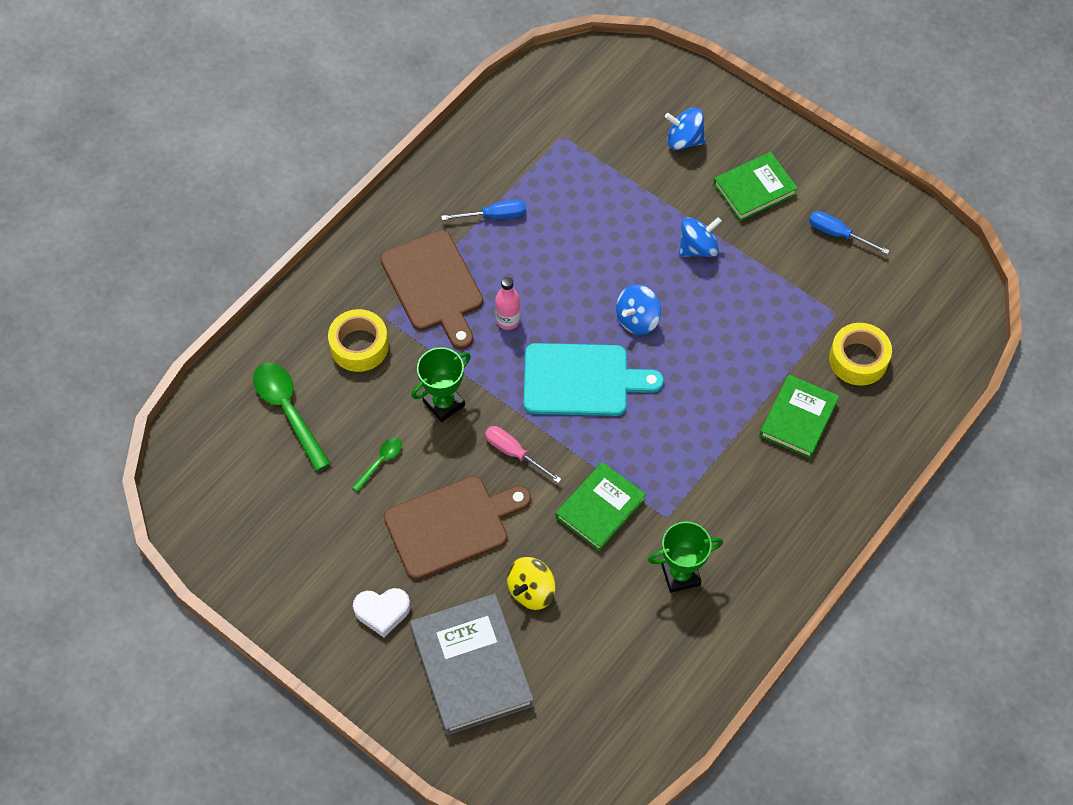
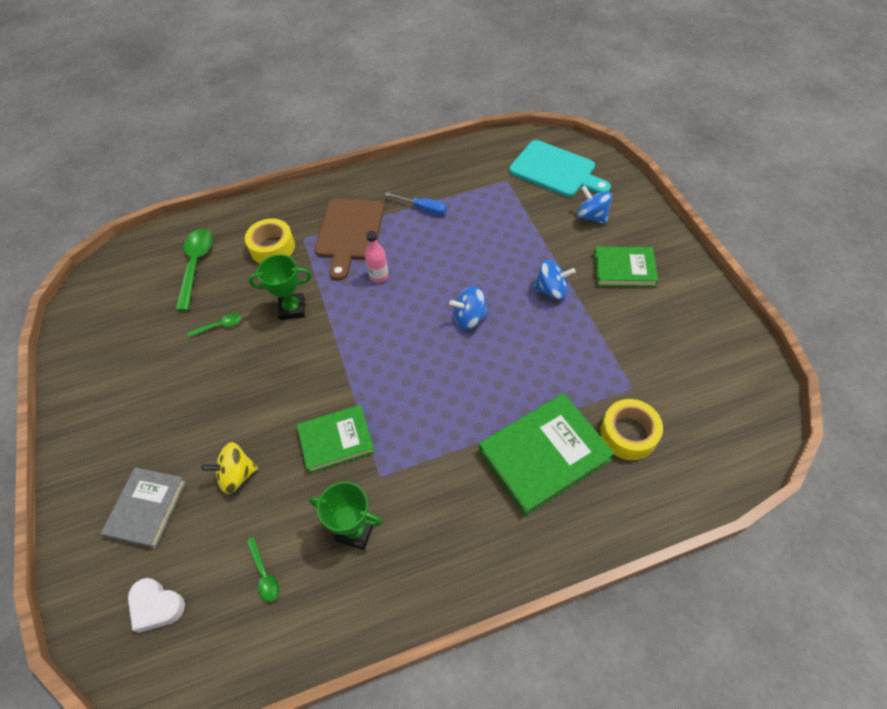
camera: 35 degrees right, 5 degrees down
white heart [353,588,411,637] -> white heart moved to [128,578,185,633]
brown cutting board [384,476,531,580] -> none
grey book [410,594,534,735] -> grey book [101,467,187,549], size x0.65
pink screwdriver [485,426,561,483] -> none
turquoise cutting board [524,343,664,416] -> turquoise cutting board moved to [509,140,611,197]
green book [759,375,839,458] -> green book [479,393,614,516], size x1.54
blue screwdriver [809,211,890,254] -> none
none -> green spoon [246,537,279,602]

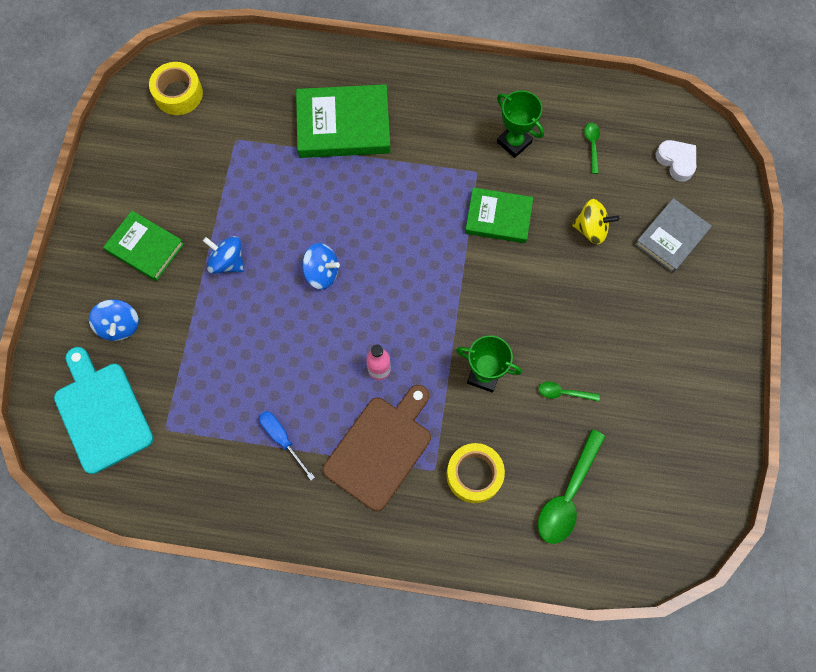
camera: 155 degrees left, 15 degrees up
yellow tape [600,399,663,460] -> yellow tape moved to [149,62,203,115]

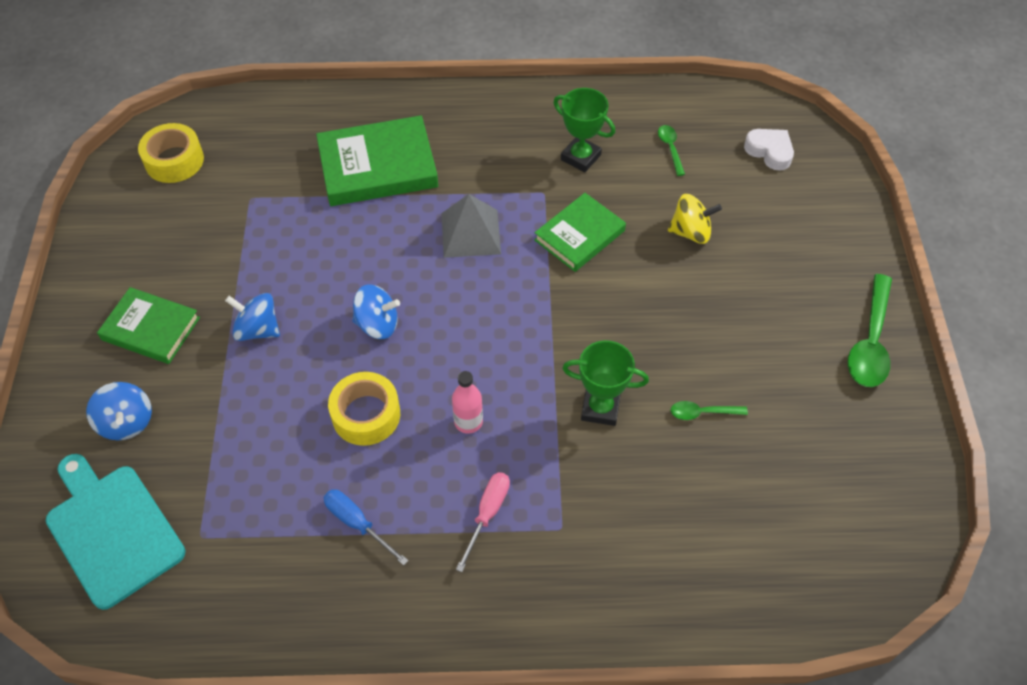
camera: 10 degrees left, 15 degrees down
brown cutting board [323,385,431,511] -> pink screwdriver [456,472,510,572]
yellow tape [446,443,505,503] -> yellow tape moved to [328,372,400,446]
green book [465,187,533,243] -> green book turned 45 degrees counterclockwise [534,193,626,272]
green spoon [538,429,606,544] -> green spoon moved to [848,274,892,387]
grey book [635,198,712,273] -> none
none -> grey pyramid [442,194,501,258]

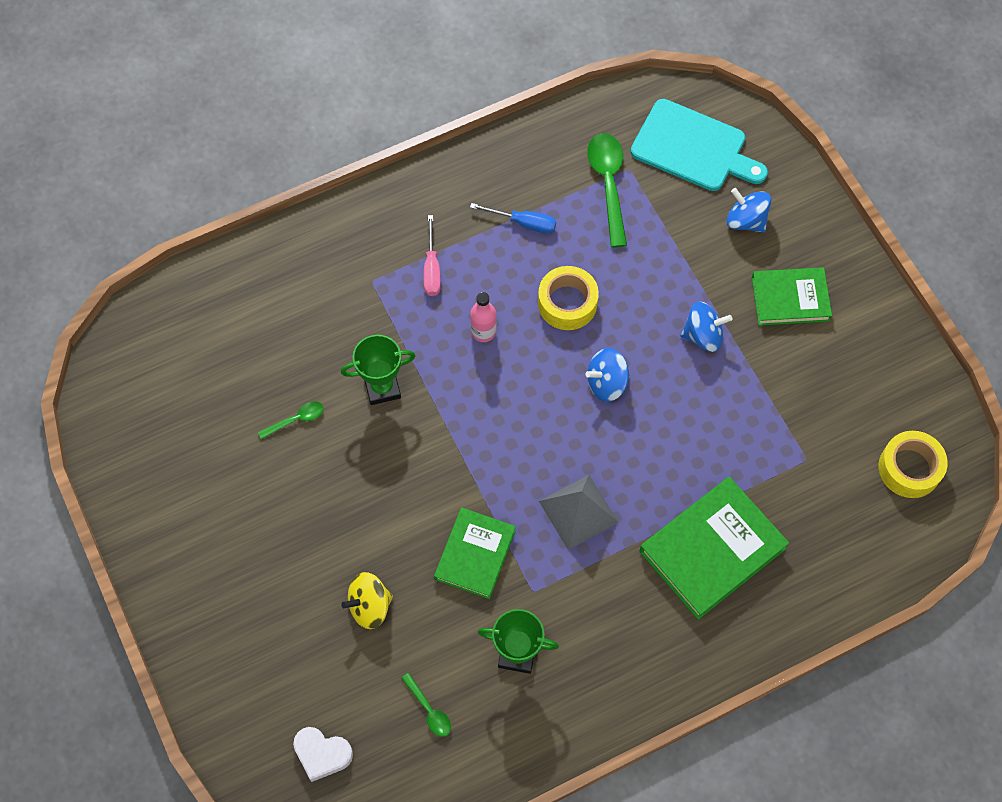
camera: 155 degrees right, 10 degrees up
green spoon [848,274,892,387] -> green spoon moved to [587,133,627,247]

